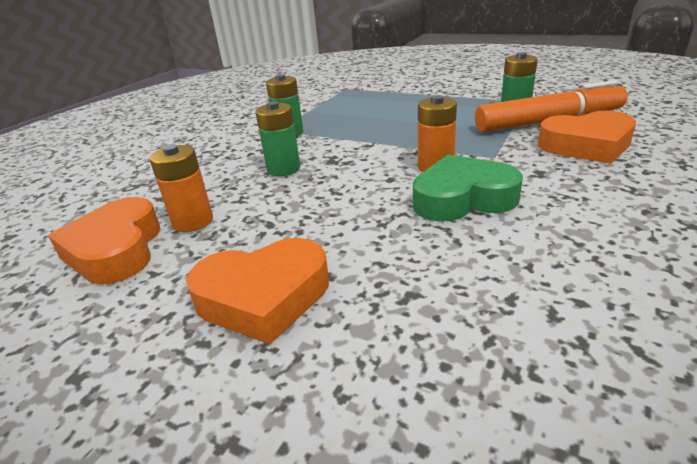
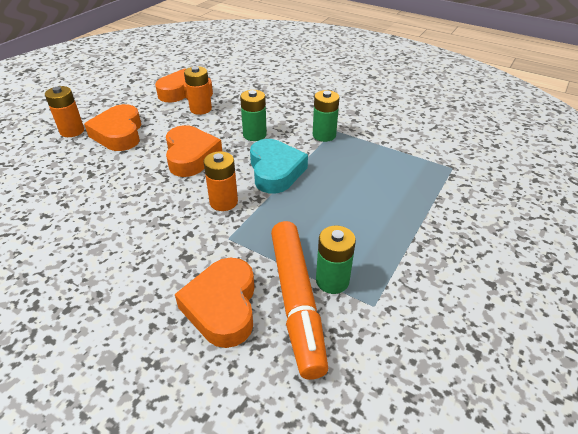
camera: 90 degrees right, 10 degrees up
green heart [413,154,523,222] -> none
none -> orange battery [45,86,84,137]
none -> orange heart [166,125,222,177]
none -> turquoise heart [250,139,308,194]

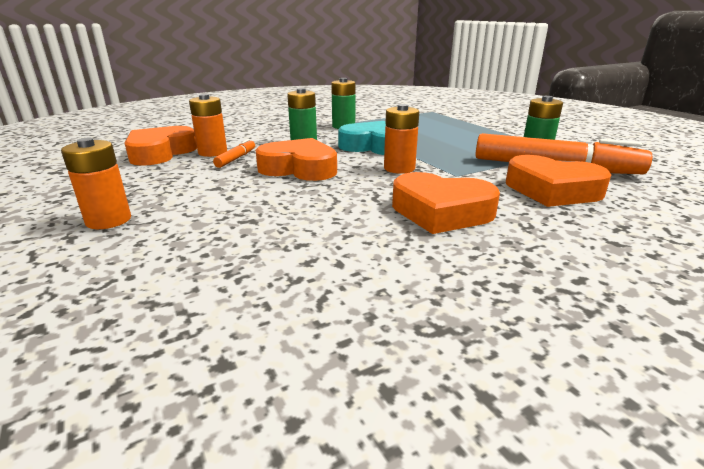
camera: 60 degrees left, 15 degrees down
orange heart [84,104,141,151] -> orange heart moved to [392,172,500,234]
none -> orange marker [213,139,255,168]

